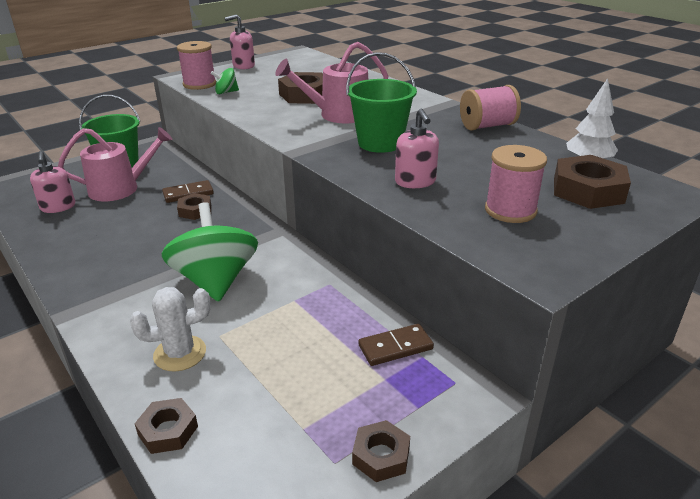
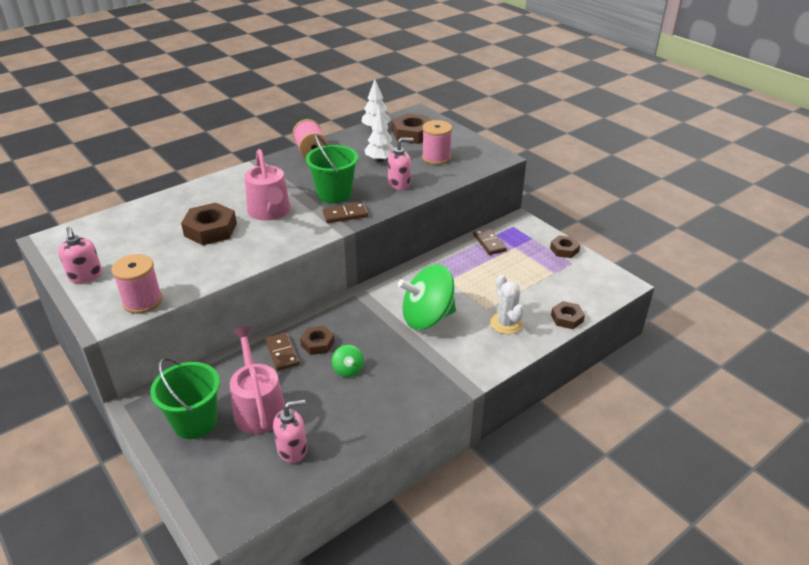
camera: 90 degrees left, 5 degrees up
green spinning top [210,68,239,94] -> green spinning top moved to [332,345,364,377]
none -> brown domino [323,203,368,223]
none -> white tree [364,108,394,162]

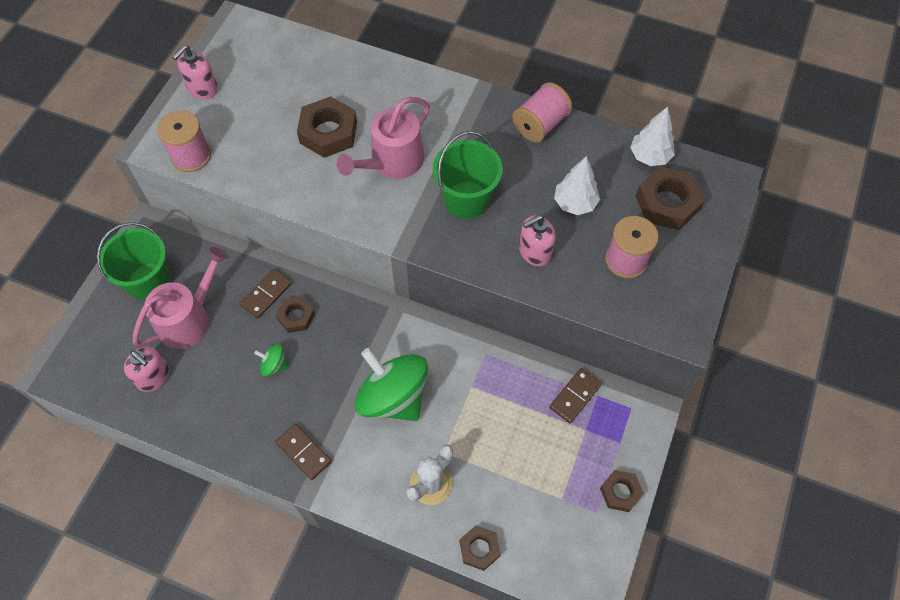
camera: 60 degrees right, 25 degrees up
brown domino [323,203,368,223] -> brown domino moved to [275,424,332,480]
green spinning top [332,345,364,377] -> green spinning top turned 60 degrees clockwise [254,344,289,376]
pink soap dispenser [388,138,413,190] -> pink soap dispenser turned 105 degrees clockwise [519,215,556,267]

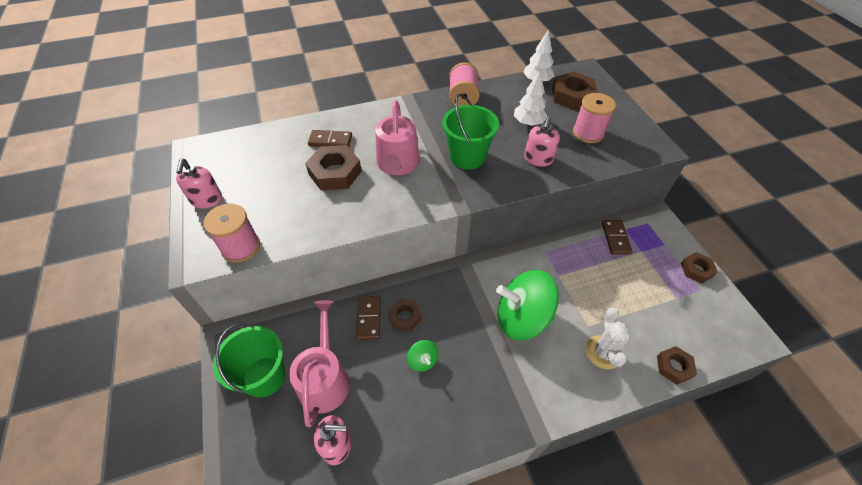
camera: 40 degrees left, 10 degrees down
green spinning top [254,344,289,376] -> green spinning top turned 90 degrees counterclockwise [407,340,439,372]
brown domino [275,424,332,480] -> brown domino moved to [308,130,352,147]

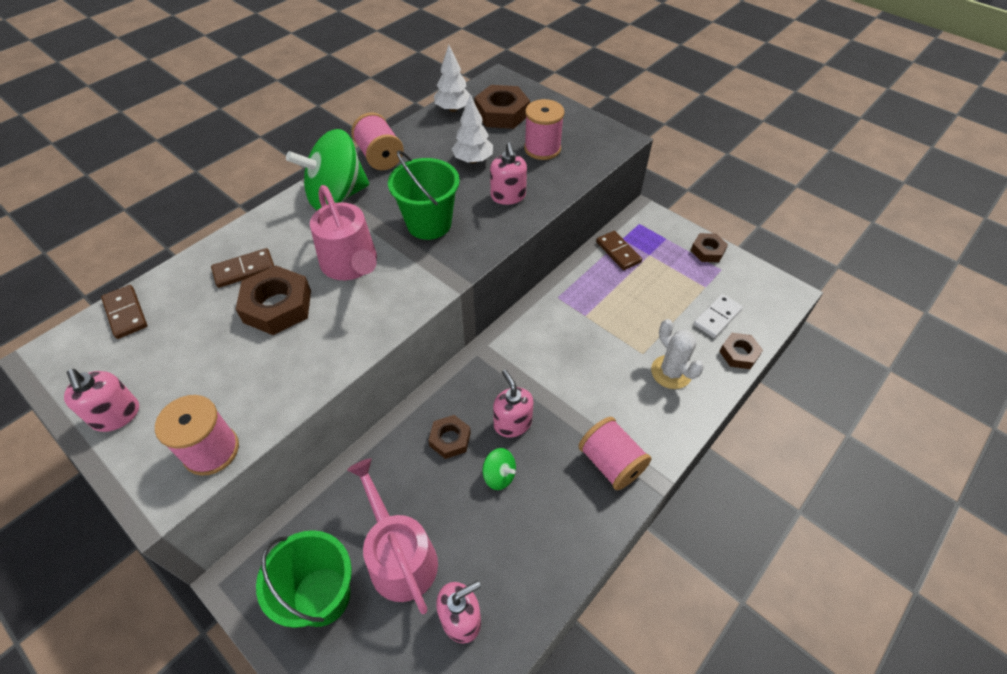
camera: 30 degrees left, 0 degrees up
brown domino [356,296,381,340] -> brown domino moved to [101,285,147,339]
green spinning top [496,270,559,340] -> green spinning top moved to [286,129,369,210]
none -> pink soap dispenser [493,369,534,437]
none -> pink spool [578,417,651,490]
none -> white domino [693,294,743,338]

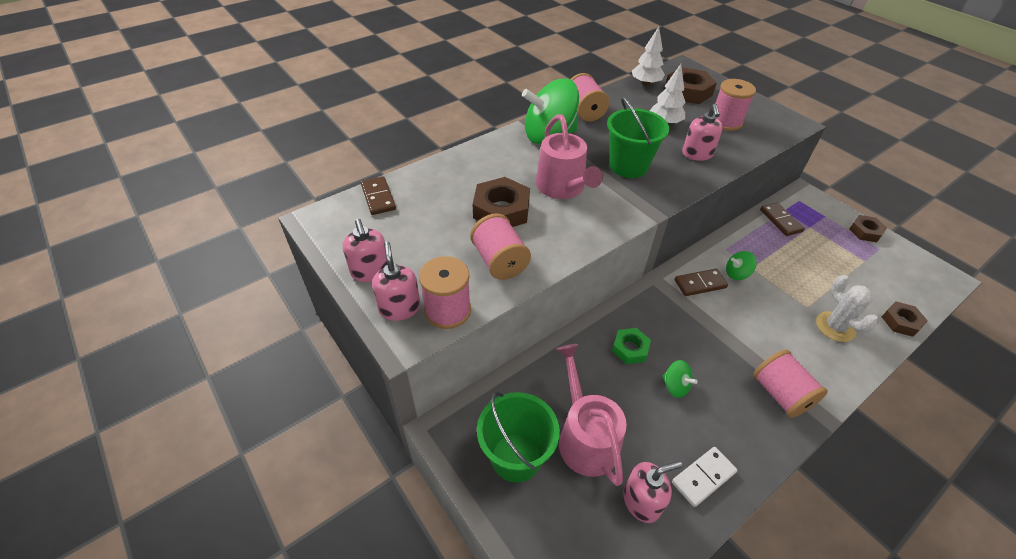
camera: 10 degrees right, 5 degrees down
brown domino [211,248,274,288] -> brown domino moved to [675,269,728,296]
brown nut [428,415,471,459] -> green nut [612,328,651,364]
pink soap dispenser [493,369,534,437] -> pink soap dispenser moved to [372,241,420,321]
white domino [693,294,743,338] -> white domino moved to [672,447,738,507]
none -> pink spool [470,213,531,280]
none -> green spinning top [726,251,757,280]

